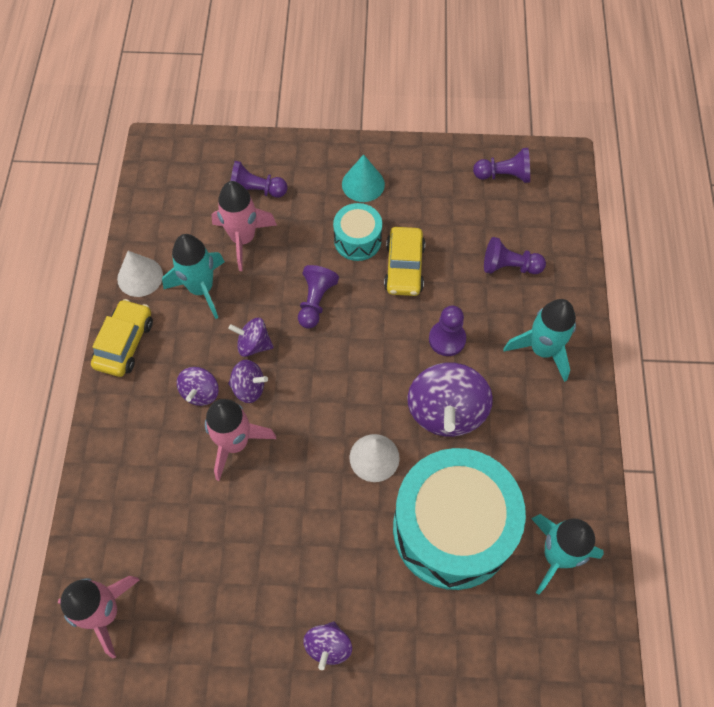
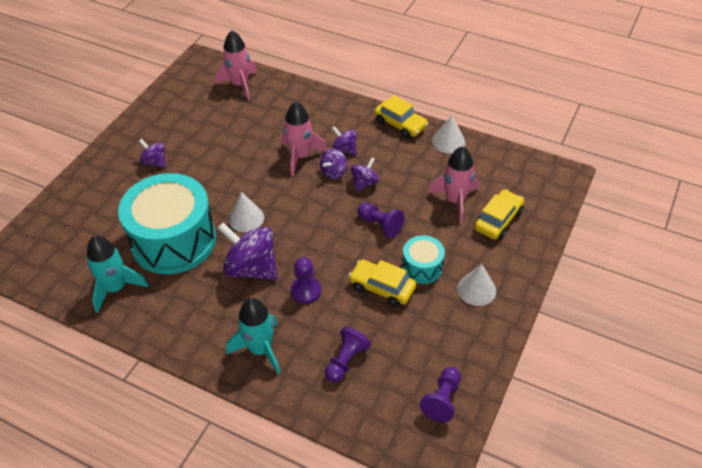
camera: 115 degrees right, 15 degrees down
turquoise rocket [162,234,225,319] -> none
purple pawn [230,161,287,198] -> yellow car [474,189,524,240]
turquoise cone [342,154,385,202] -> white cone [457,264,496,306]

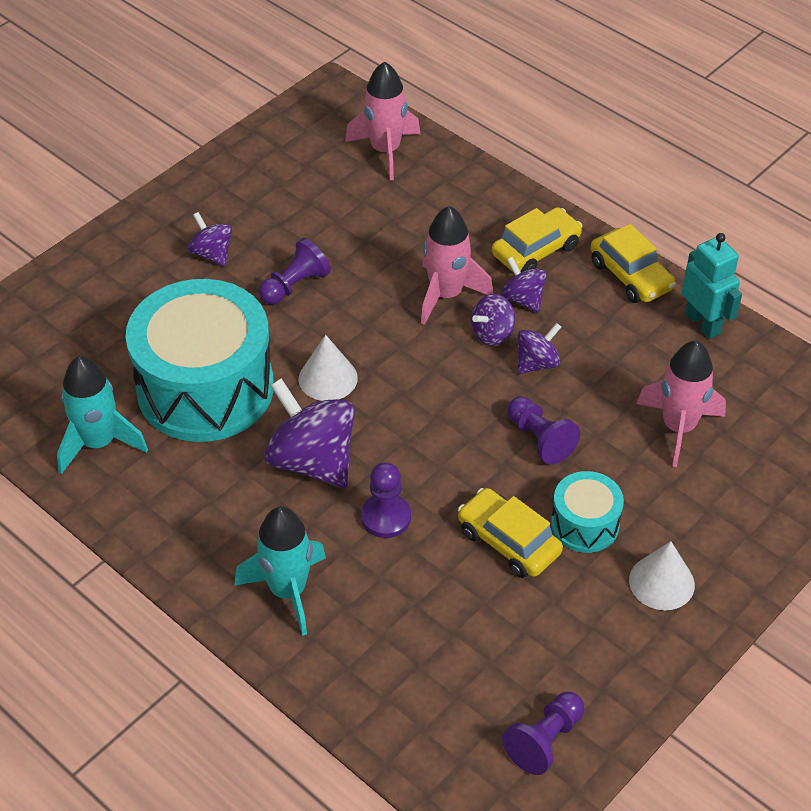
camera: 15 degrees right, 0 degrees up
purple pawn [325,327,371,383] -> purple pawn moved to [259,238,331,305]
white cone [432,115,465,154] -> turquoise robot [682,233,742,339]
yellow car [474,189,524,240] -> yellow car moved to [492,207,582,272]

